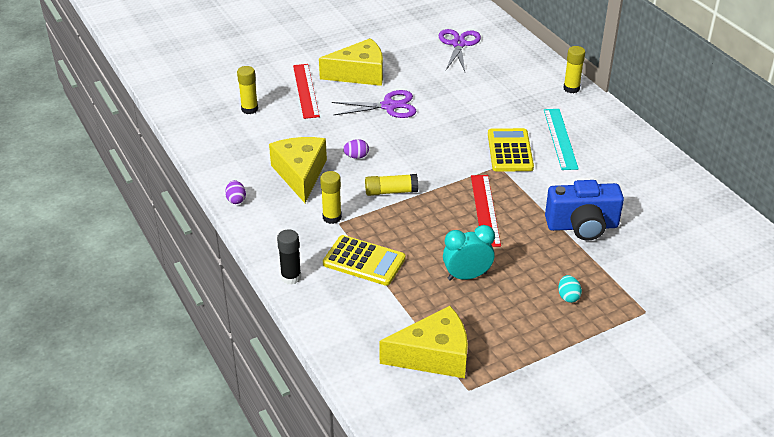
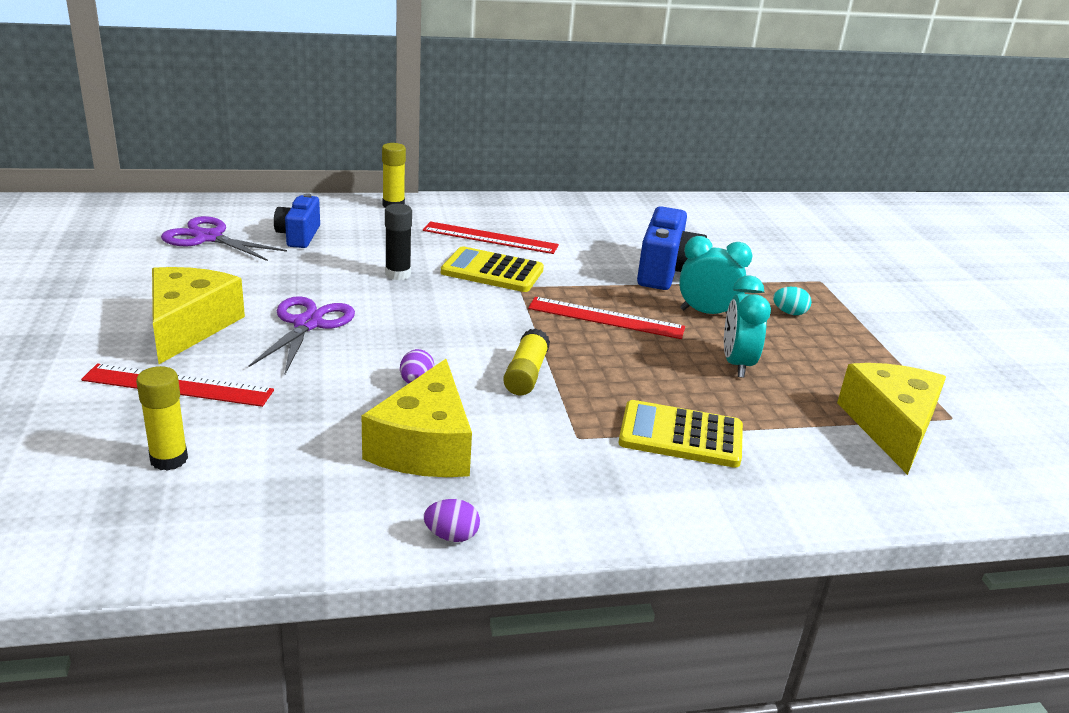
camera: 75 degrees left, 10 degrees down
yellow cheese [269,137,327,203] -> yellow cheese turned 90 degrees counterclockwise [362,359,472,477]
black glue stick [277,229,301,285] -> black glue stick moved to [385,204,412,280]
yellow glue stick [320,171,342,224] -> none
yellow calculator [323,235,406,286] -> yellow calculator turned 120 degrees counterclockwise [619,400,743,468]
turquoise ruler [544,109,579,170] -> red ruler [423,221,559,254]
none -> blue camera [274,193,320,248]
none -> turquoise clock [679,236,752,314]

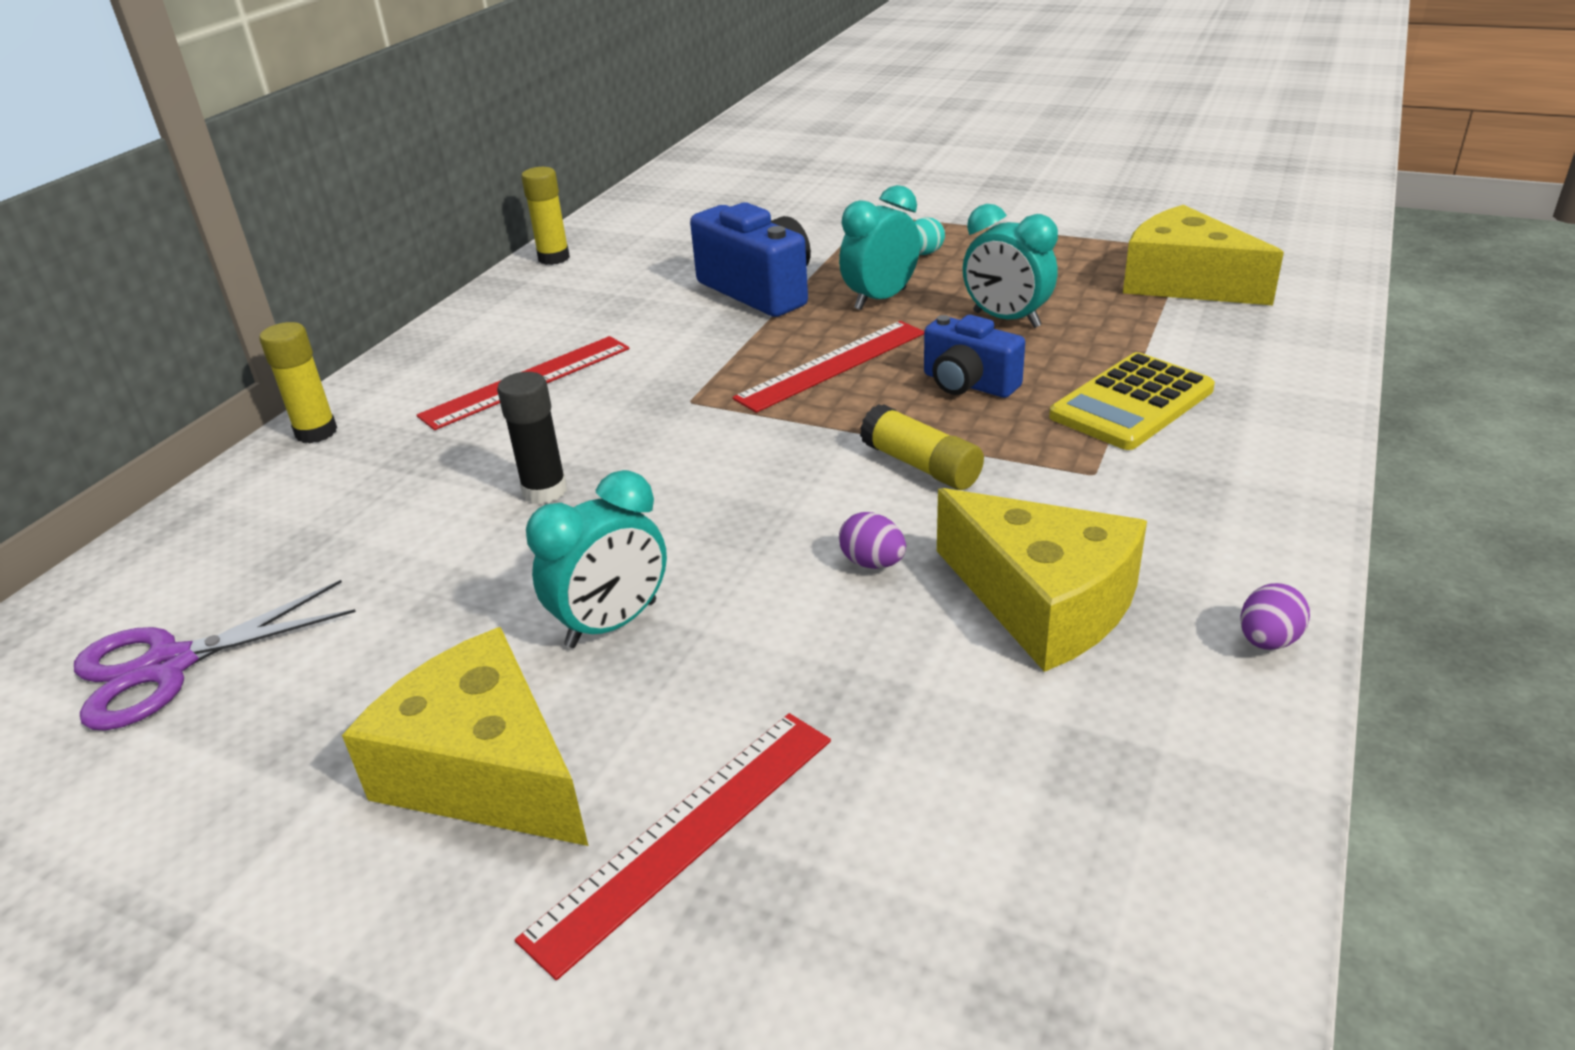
camera: 50 degrees left, 5 degrees up
yellow glue stick [136,366,188,471] -> yellow glue stick moved to [521,167,570,265]
purple scissors [248,296,355,374] -> turquoise clock [526,470,667,648]
blue camera [274,193,320,248] -> blue camera moved to [924,315,1025,398]
yellow calculator [441,246,544,292] -> none

